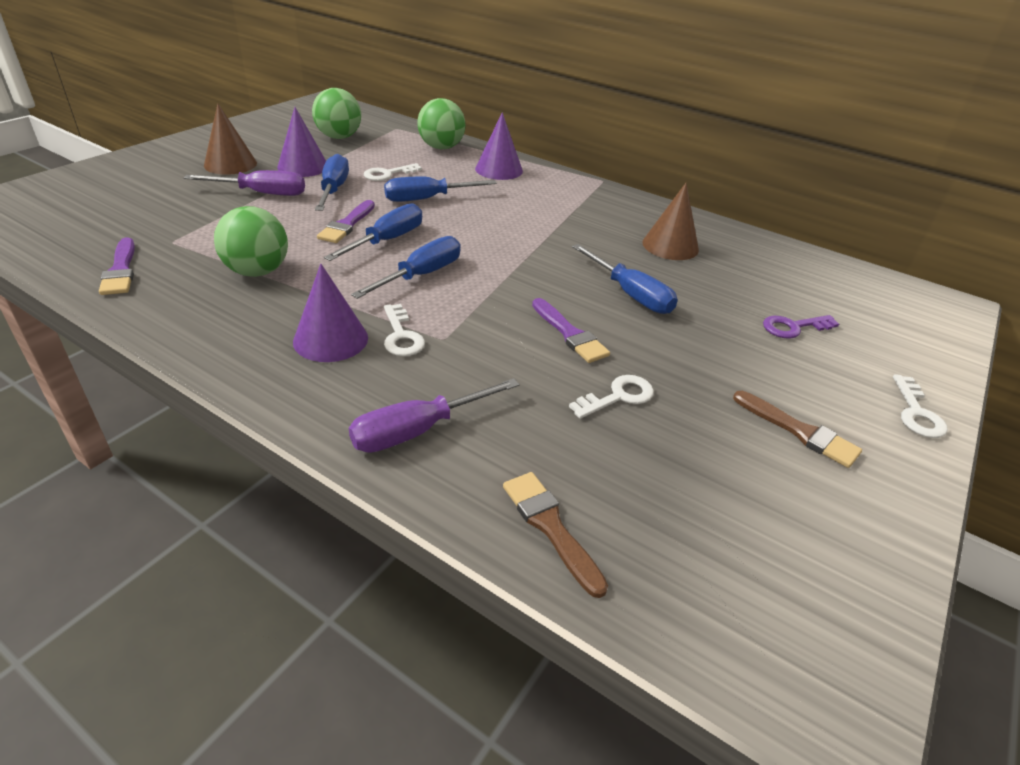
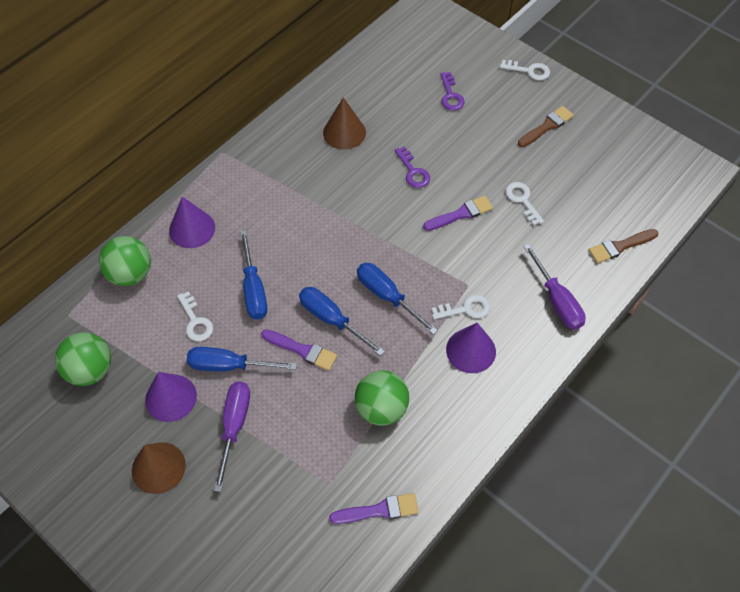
camera: 80 degrees left, 20 degrees up
blue screwdriver [572,244,678,314] -> purple key [395,146,430,188]

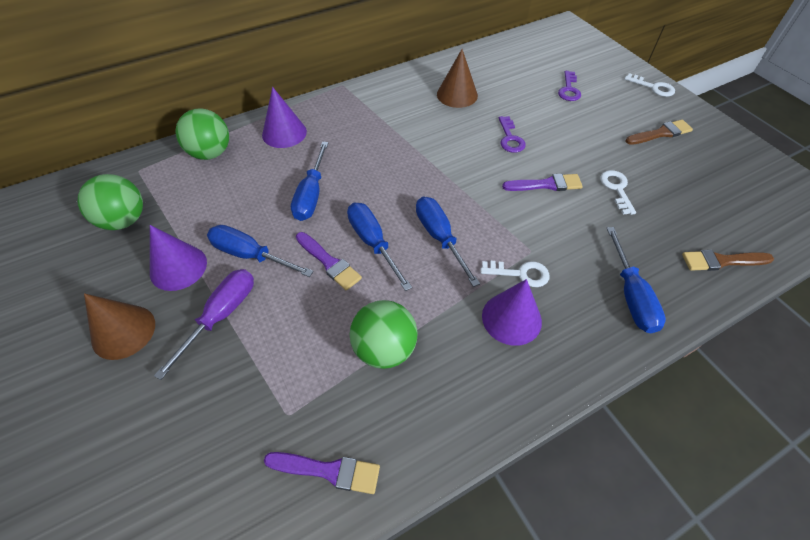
camera: 20 degrees right, 5 degrees down
white key [177,291,213,341] -> none
purple screwdriver [523,244,586,330] -> blue screwdriver [607,227,666,333]

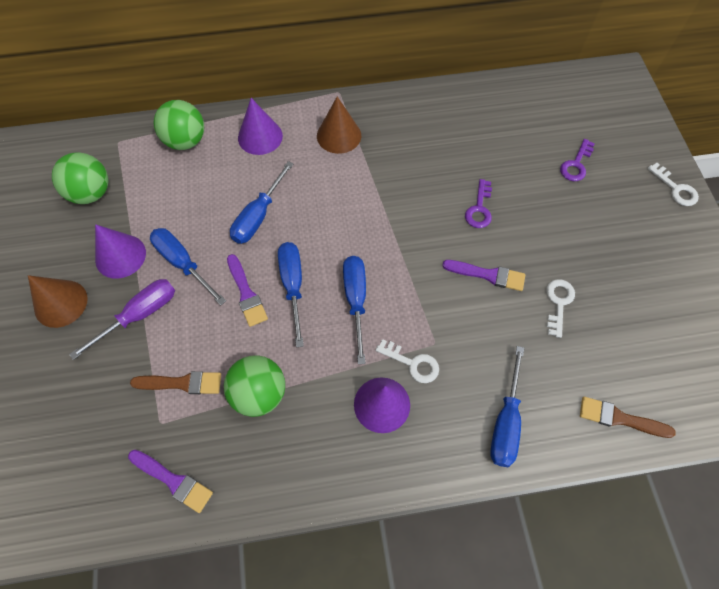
camera: 20 degrees right, 10 degrees up
brown cone [437,49,478,108] -> brown cone moved to [317,96,361,154]
brown brush [625,120,693,145] -> brown brush moved to [130,371,221,394]

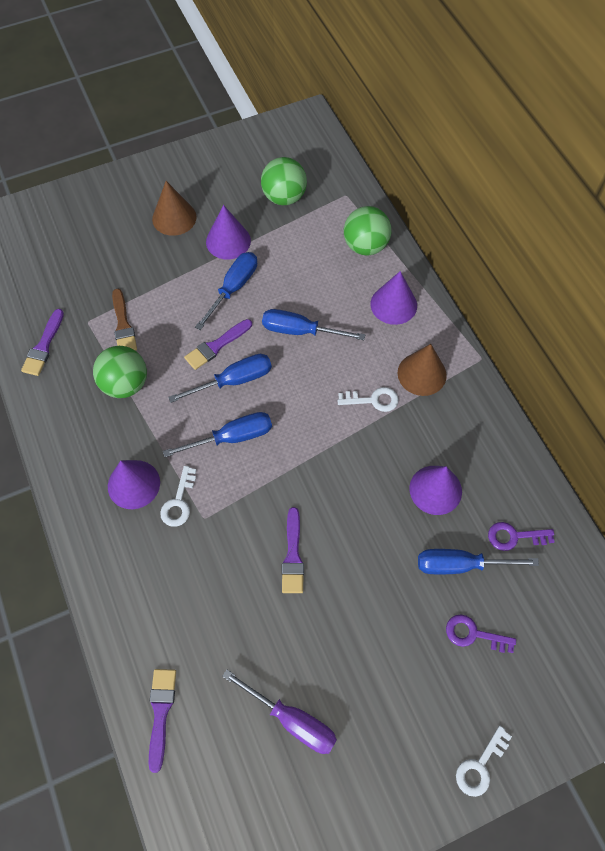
camera: 75 degrees right, 0 degrees up
purple screwdriver [69,279,175,360] -> purple screwdriver moved to [222,670,337,754]
purple key [465,179,492,228] -> purple key moved to [488,522,555,551]
blue screwdriver [490,346,524,467] -> blue screwdriver moved to [418,549,539,574]
white key [546,279,575,338] -> white key moved to [337,387,399,412]
brown brush [580,397,676,438] -> purple brush [149,669,176,773]
none -> purple cone [409,466,462,515]

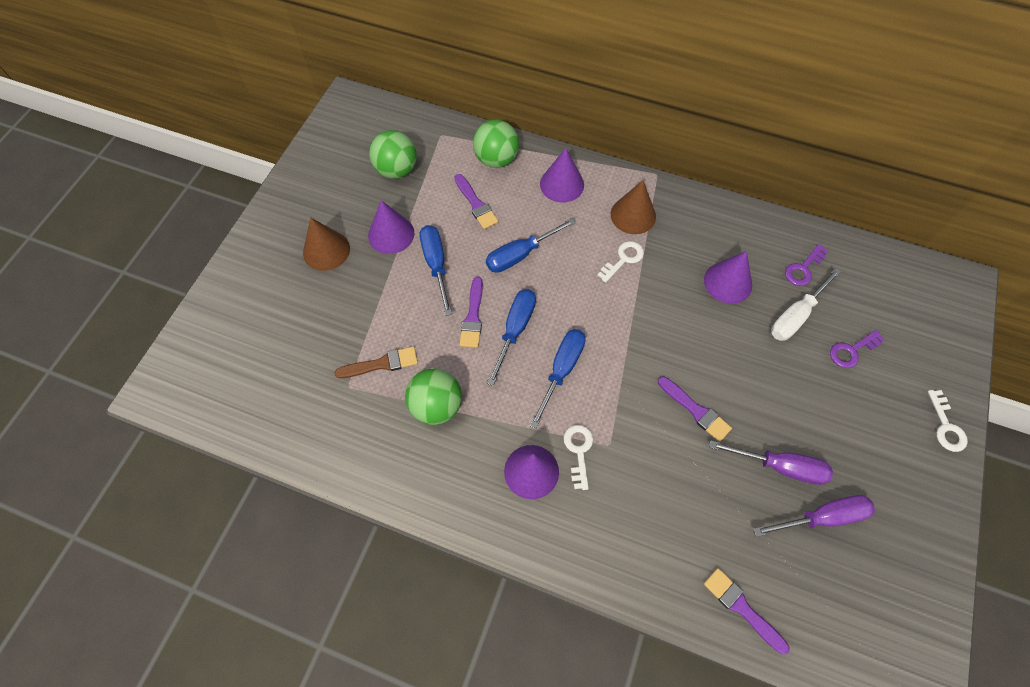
camera: 45 degrees left, 0 degrees up
purple brush [21,309,64,376] -> purple brush moved to [454,174,499,229]
brown brush [112,289,137,351] -> brown brush turned 45 degrees counterclockwise [334,346,418,378]
white key [160,466,196,527] -> white key turned 150 degrees counterclockwise [564,425,593,490]
blue screwdriver [418,549,539,574] -> white screwdriver [771,268,841,341]
none -> purple screwdriver [709,440,833,485]

